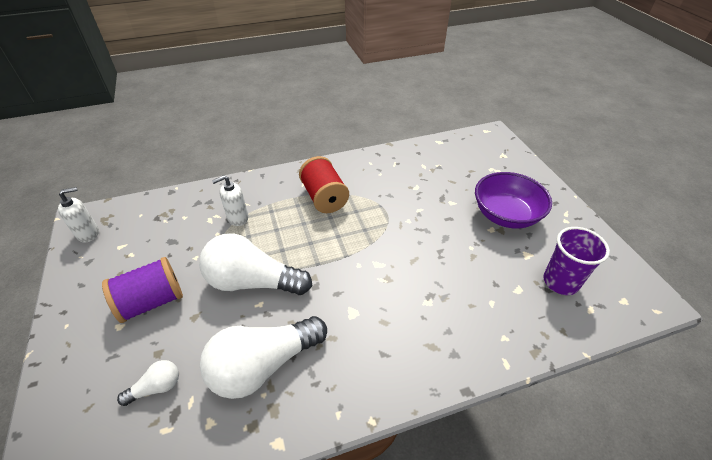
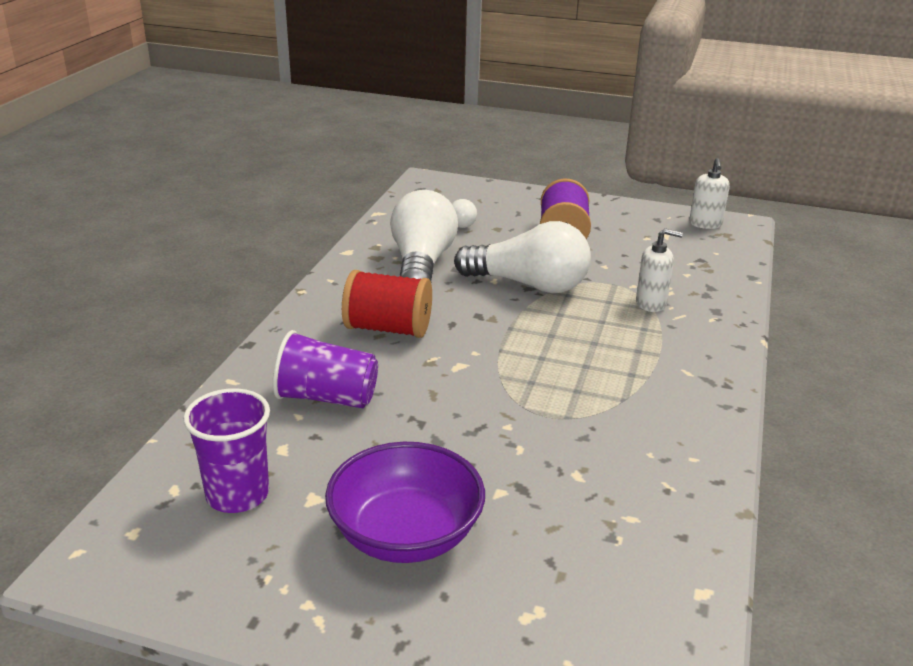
camera: 125 degrees right, 15 degrees down
white light bulb [199,233,312,295] -> white light bulb turned 60 degrees clockwise [454,221,591,293]
white soap dispenser [212,175,248,226] -> white soap dispenser turned 90 degrees clockwise [636,228,683,312]
red spool [299,156,349,213] -> red spool moved to [342,270,432,338]
none -> purple cup [273,330,378,408]

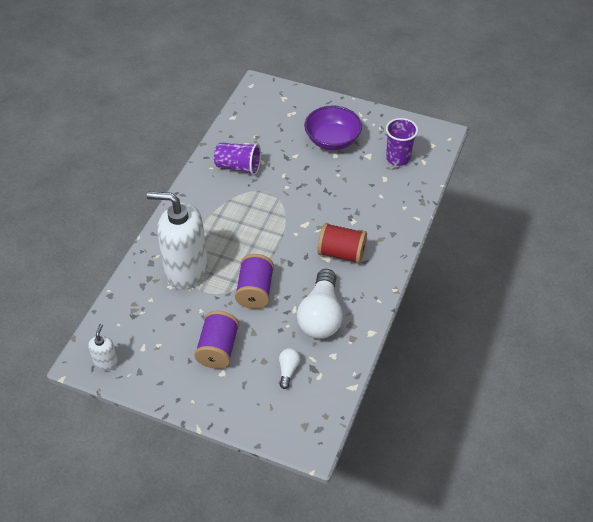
camera: 175 degrees left, 20 degrees up
purple cup [273,330,378,408] -> purple cup moved to [214,142,261,175]
white light bulb [454,221,591,293] -> purple spool [235,254,274,309]
white soap dispenser [636,228,683,312] -> white soap dispenser [147,192,208,290], size x2.28

